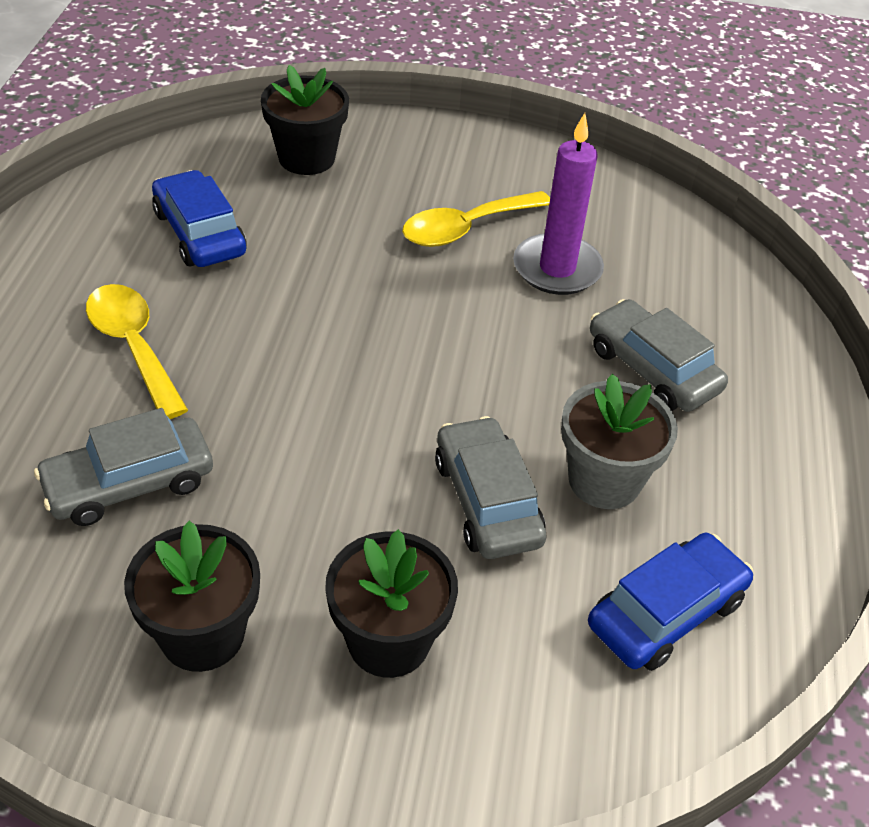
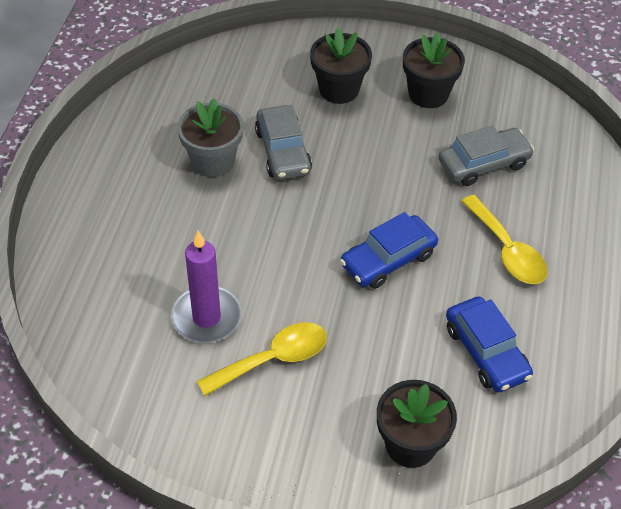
camera: 175 degrees left, 5 degrees up
blue car [588,533,753,671] -> blue car moved to [340,212,438,289]
grey car [590,299,728,412] -> none

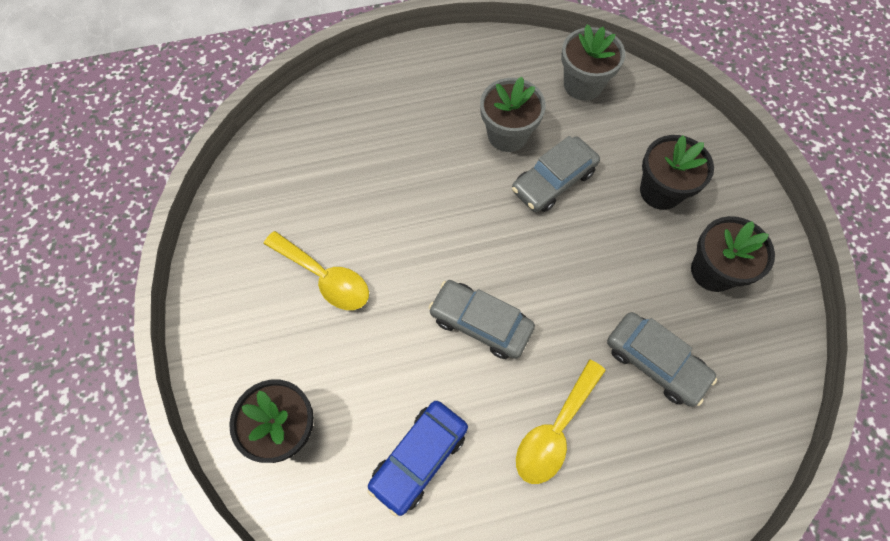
camera: 65 degrees right, 15 degrees up
purple candle [171,231,242,343] -> none
blue car [340,212,438,289] -> grey car [428,280,535,359]
none -> grey flower pot [561,25,625,101]

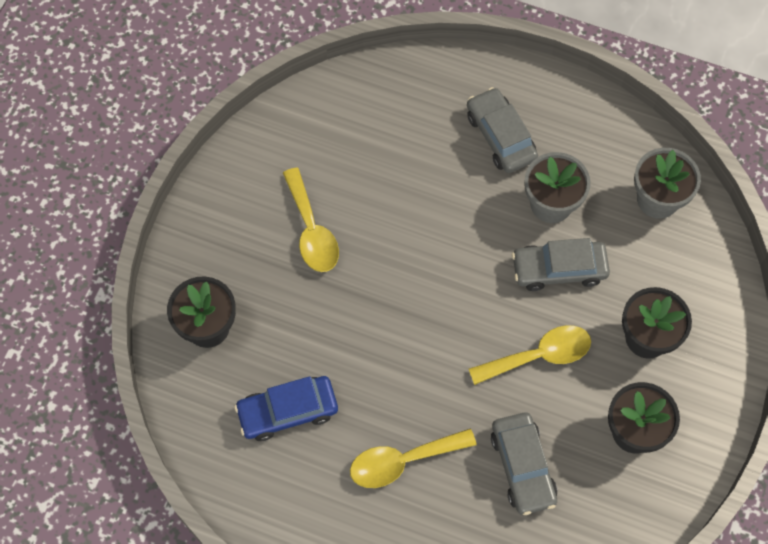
camera: 35 degrees right, 0 degrees up
grey car [428,280,535,359] -> grey car moved to [467,87,538,173]
none -> yellow spoon [469,325,591,385]

